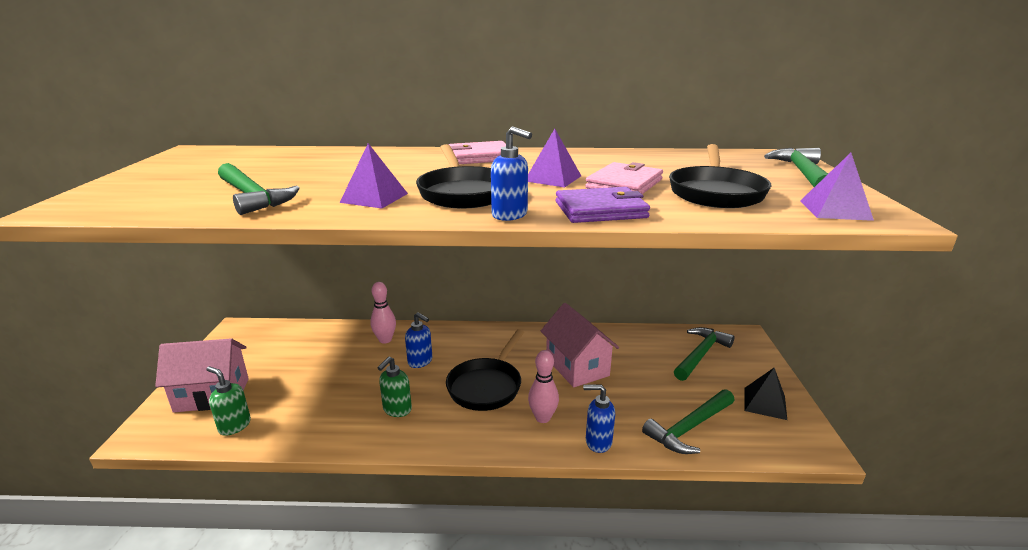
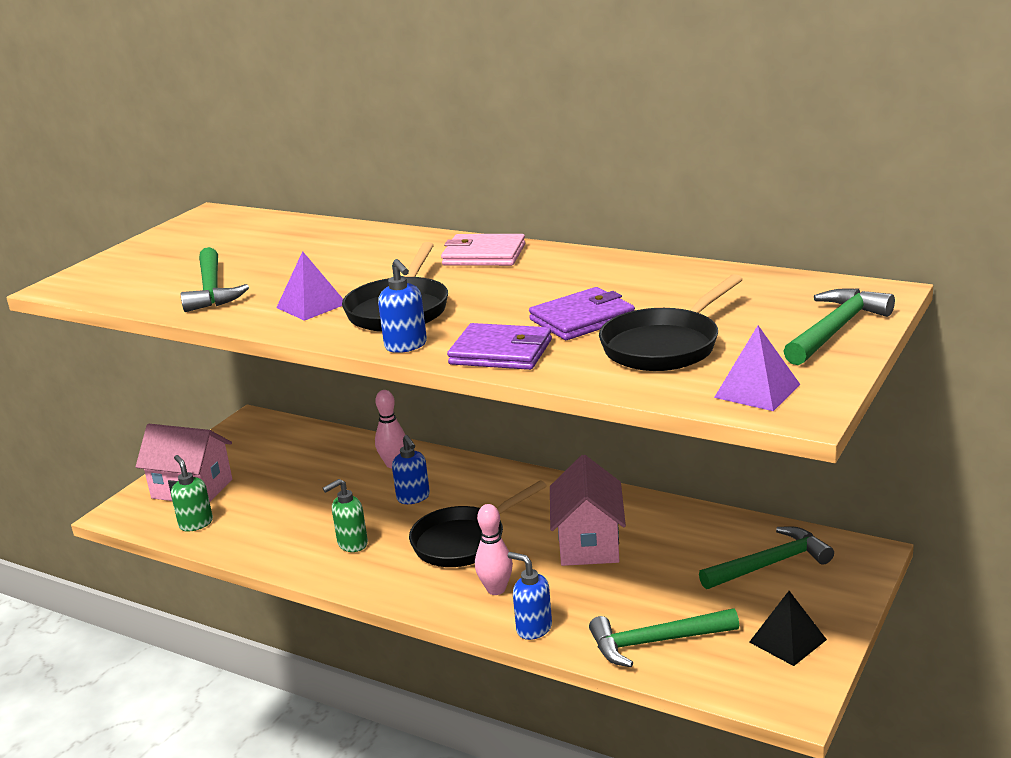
camera: 30 degrees right, 0 degrees up
purple pyramid [528,129,581,187] -> none
pink wallet [585,162,663,194] -> purple wallet [529,287,635,340]

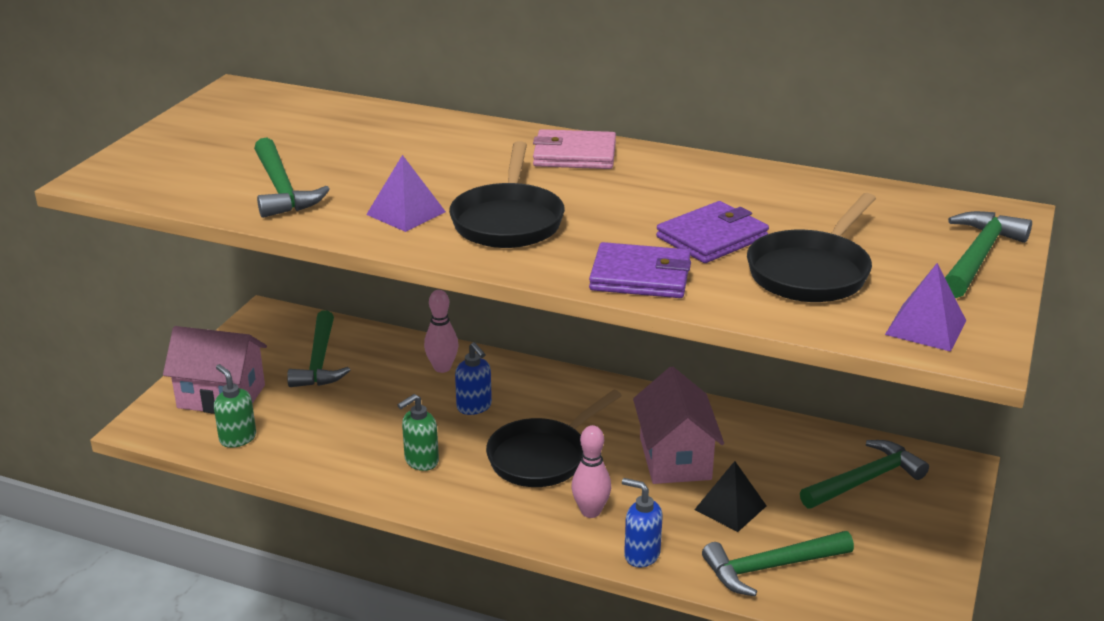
camera: 10 degrees left, 5 degrees up
blue soap dispenser [378,259,427,353] -> none
black pyramid [749,591,827,666] -> black pyramid moved to [694,461,767,532]
none -> green hammer [287,310,350,387]

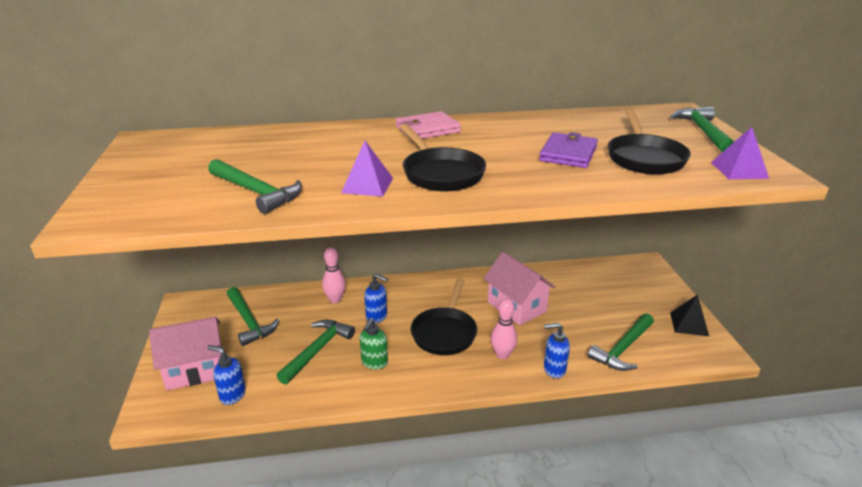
camera: 30 degrees left, 0 degrees up
green soap dispenser [214,364,256,448] -> blue soap dispenser [207,345,246,405]
purple wallet [589,242,691,298] -> none
black pyramid [694,461,767,532] -> black pyramid moved to [670,295,709,336]
green hammer [800,440,929,508] -> green hammer moved to [277,320,355,384]

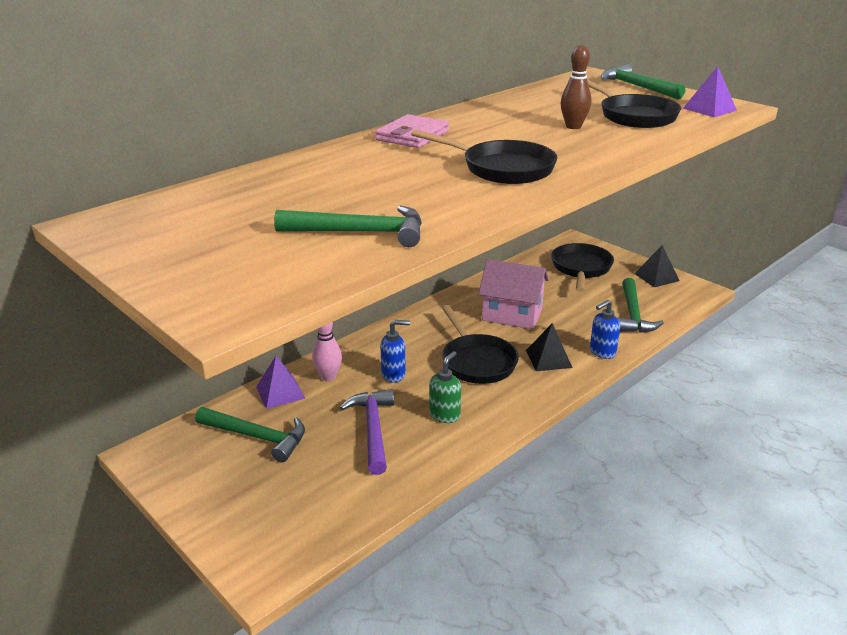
camera: 35 degrees left, 0 degrees up
pink house [149,317,222,390] -> none
blue soap dispenser [207,345,246,405] -> none
green hammer [277,320,355,384] -> purple hammer [340,389,394,475]
purple pyramid [341,141,393,197] -> purple pyramid moved to [256,356,306,409]
green soap dispenser [360,318,388,370] -> green soap dispenser turned 135 degrees counterclockwise [429,351,461,423]
pink bowling pin [491,298,517,359] -> black pyramid [526,323,572,371]
purple wallet [539,132,598,168] -> brown bowling pin [561,45,592,129]
none -> black pan [551,243,614,292]

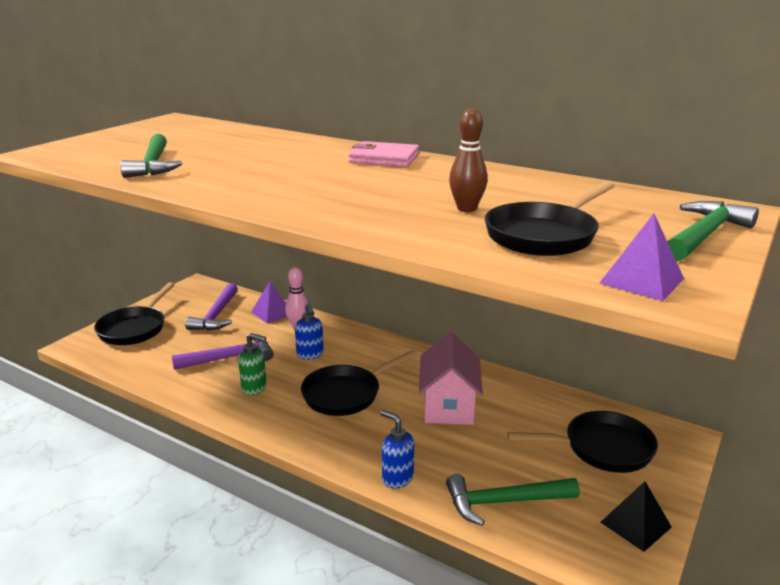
camera: 75 degrees right, 5 degrees down
green hammer [195,407,305,463] -> purple hammer [185,283,238,331]
black pan [411,129,557,184] -> black pan moved to [94,282,174,345]
black pyramid [526,323,572,371] -> none

